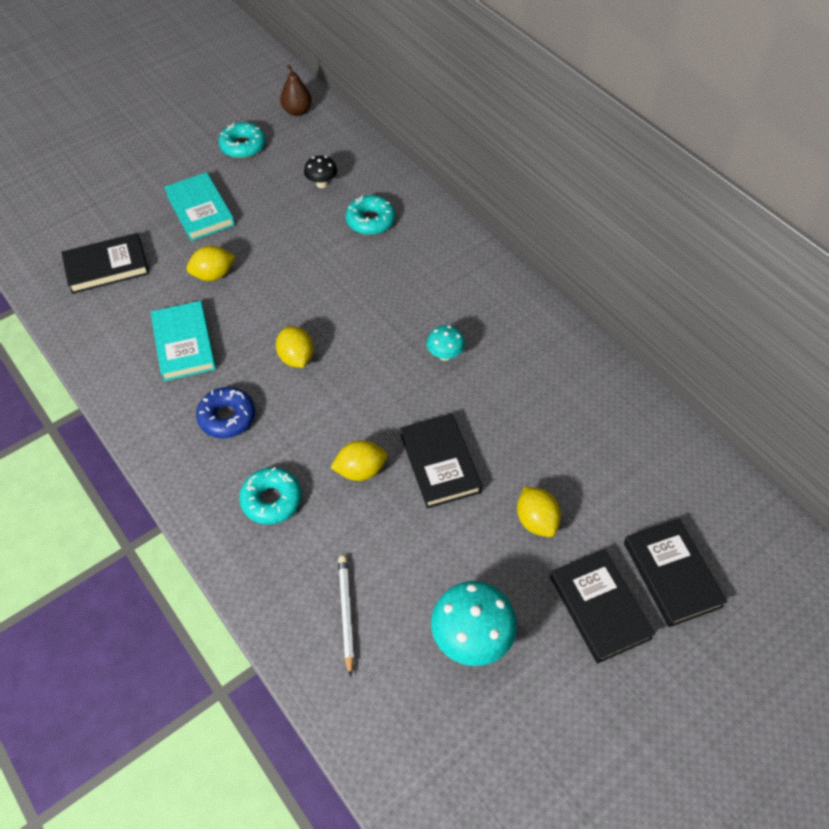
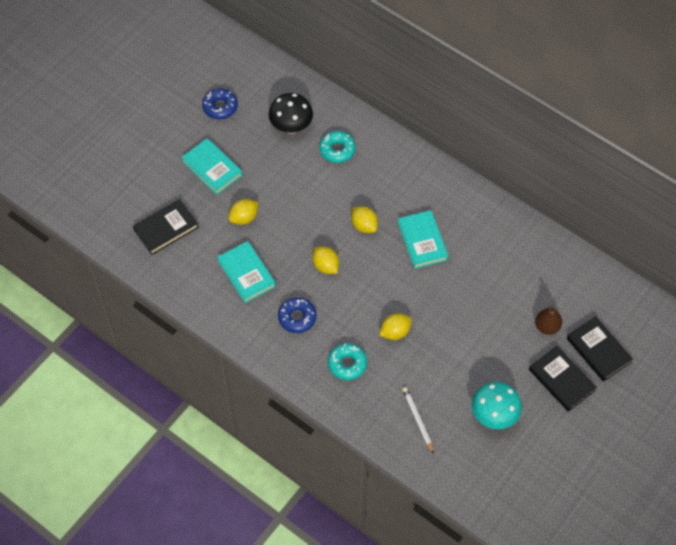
camera: 15 degrees left, 5 degrees up
turquoise donut [218,122,265,159] -> blue donut [202,88,238,119]
brown pear [280,65,312,116] -> brown pear moved to [535,306,562,335]
black mushroom [304,155,337,188] -> black mushroom [269,93,313,134], size x1.79
black book [400,414,482,508] -> none
turquoise mushroom [427,325,465,361] -> turquoise book [398,210,448,269]
yellow lemon [517,486,561,537] -> yellow lemon moved to [351,206,378,233]

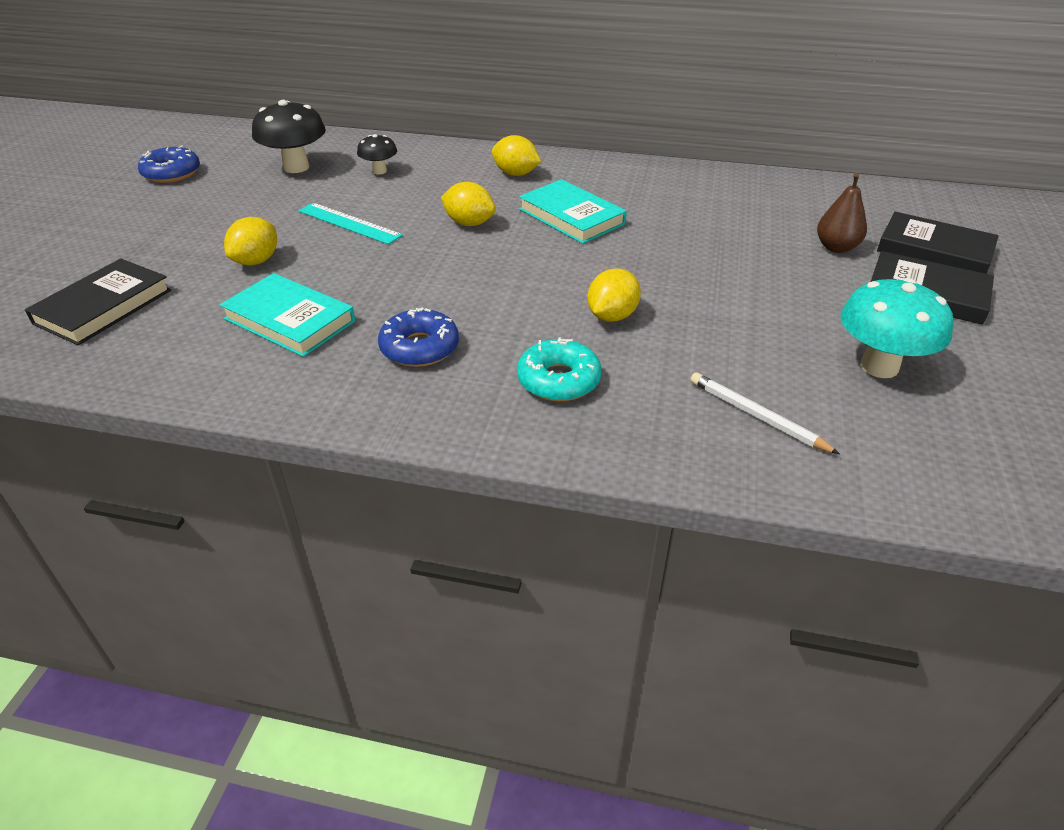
camera: 25 degrees left, 20 degrees down
turquoise book [181,138,243,195] -> none
yellow lemon [313,246,339,274] -> yellow lemon moved to [492,135,541,176]
turquoise donut [319,131,356,163] -> black mushroom [357,134,397,175]
none -> turquoise ruler [298,203,403,245]

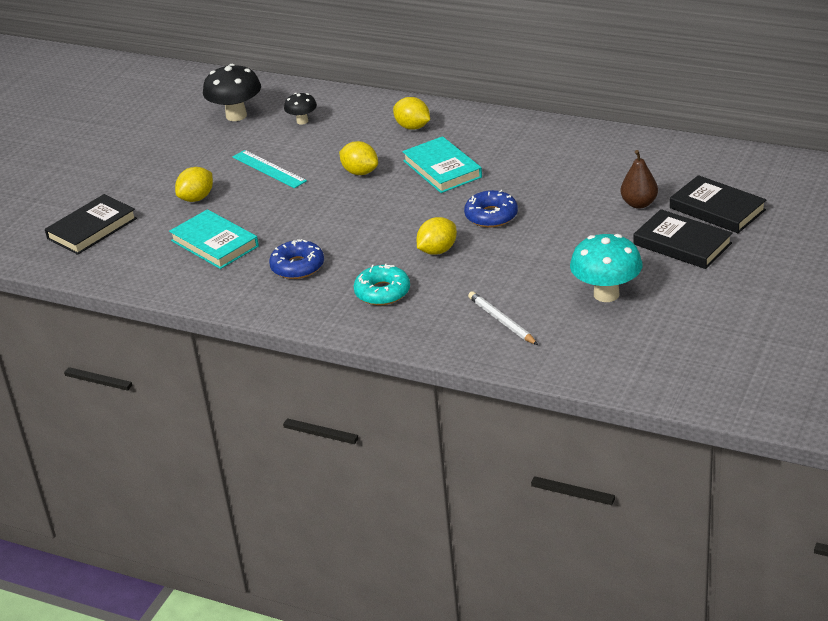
camera: 15 degrees right, 5 degrees down
blue donut [138,146,200,183] -> blue donut moved to [464,190,518,227]

